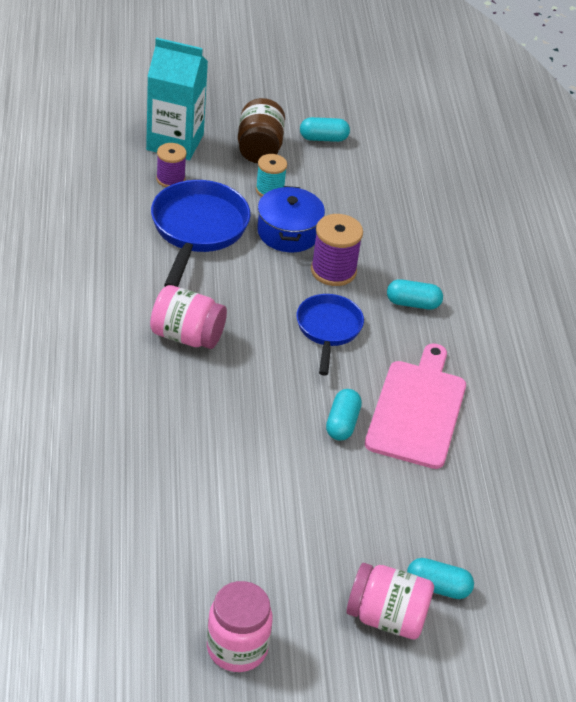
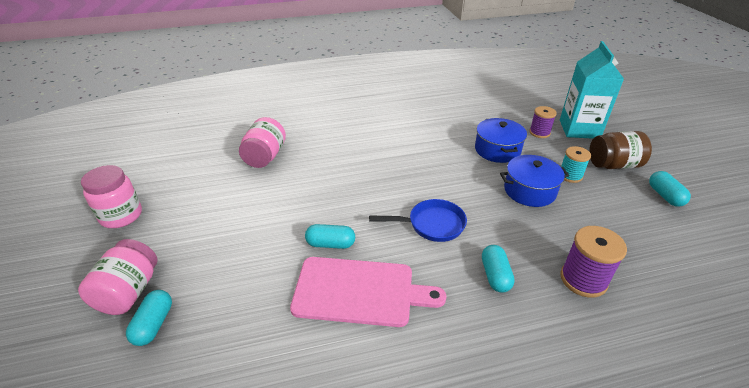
camera: 85 degrees right, 5 degrees down
pink jar [150,285,227,349] -> pink jar moved to [239,117,286,168]
blue pan [151,180,251,287] -> blue pot [475,118,527,163]
purple spool [311,214,363,286] -> purple spool moved to [560,226,627,298]

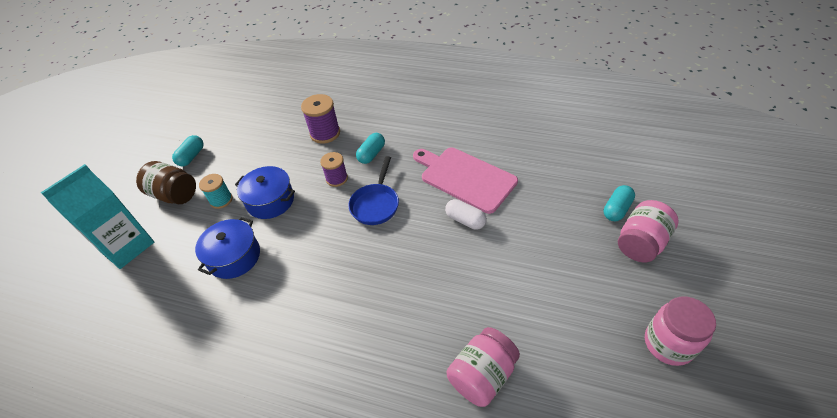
camera: 145 degrees left, 10 degrees up
turquoise capsule [305,224,355,249] -> white capsule [445,199,487,230]
blue pan [369,199,467,242] -> blue pan turned 105 degrees counterclockwise [348,156,399,225]
purple spool [529,106,557,138] -> purple spool moved to [320,152,348,187]

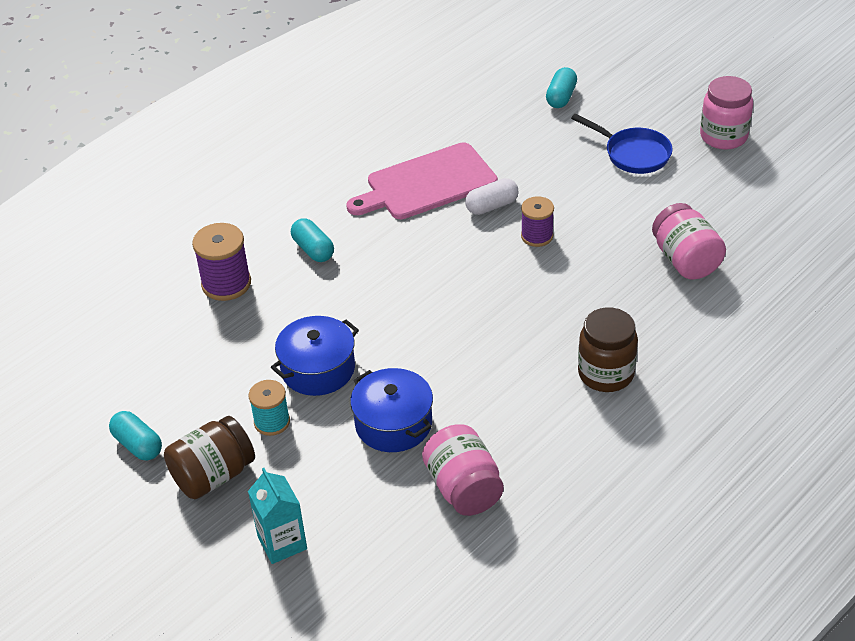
camera: 65 degrees left, 5 degrees down
turquoise carton [41,164,154,269] -> turquoise carton [248,468,307,564], size x0.61
purple spool [320,152,348,187] -> purple spool moved to [521,196,554,247]
blue pan [348,156,399,225] -> blue pan moved to [571,114,673,174]
turquoise capsule [604,185,635,221] -> turquoise capsule turned 45 degrees clockwise [546,67,577,108]
pink jar [618,200,679,262] -> pink jar moved to [422,424,504,516]
none -> brown jar [578,307,638,392]

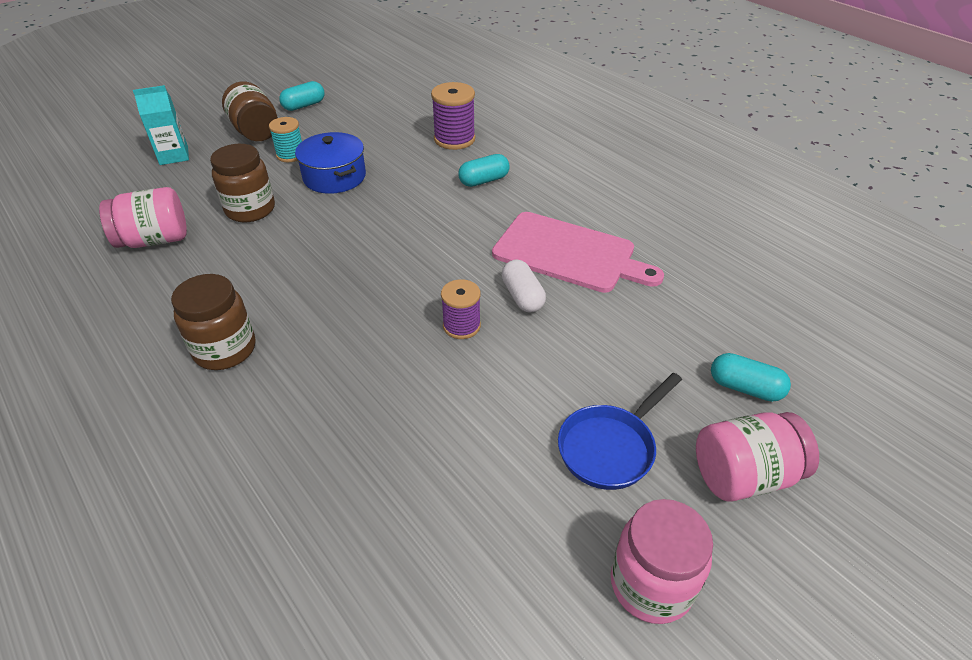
camera: 95 degrees right, 0 degrees up
pink cutting board [346,142,498,219] -> pink cutting board turned 135 degrees clockwise [492,212,664,293]
blue pot [350,368,433,452] -> brown jar [210,144,275,222]
pink jar [652,203,726,280] -> pink jar moved to [696,412,819,502]

